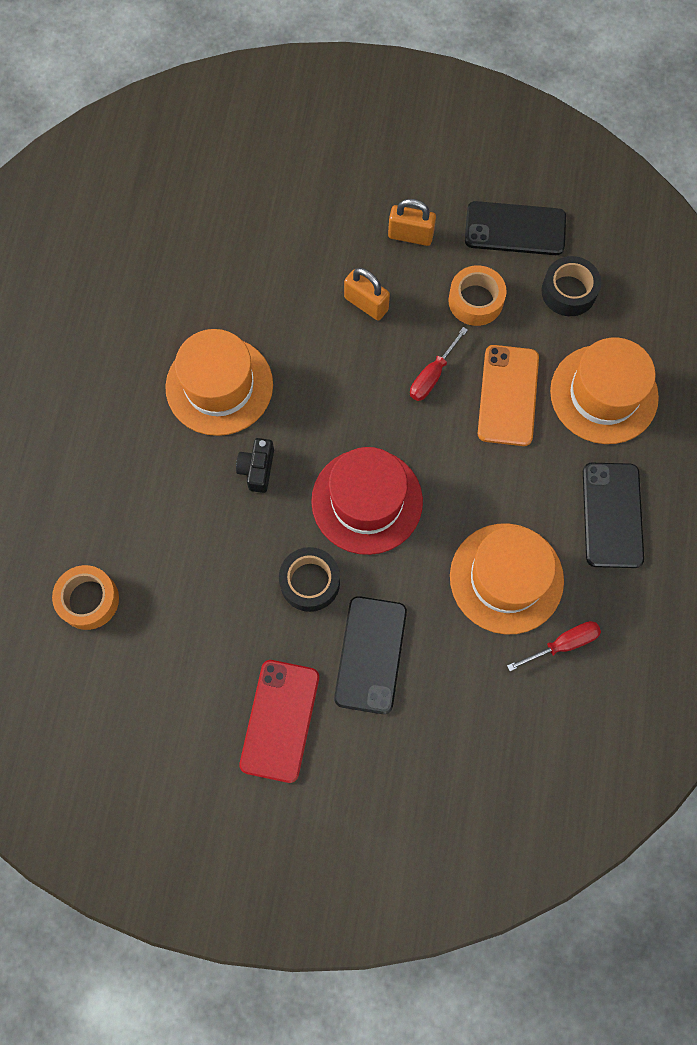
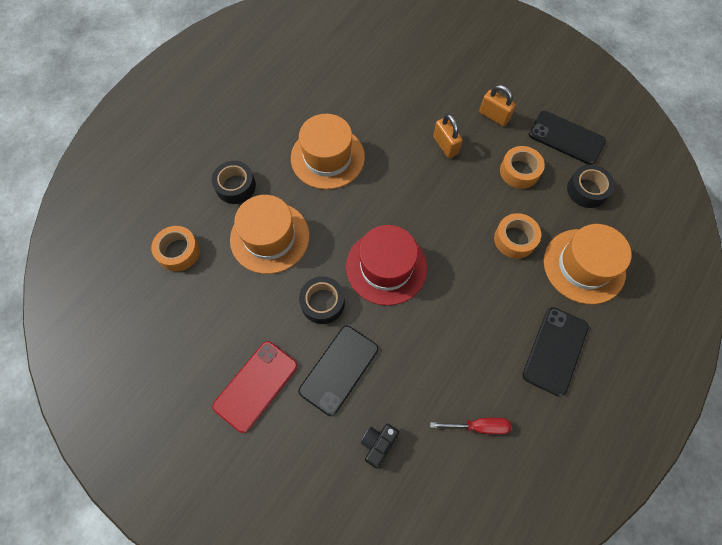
camera: 25 degrees right, 5 degrees down
black camera [236,438,274,493] -> black camera moved to [361,424,399,468]
red screwdriver [410,327,468,401] -> none
orange hat [450,523,564,635] -> orange hat moved to [230,195,310,274]
orange phone [478,345,539,446] -> orange tape [494,213,541,259]
none -> black tape [212,161,256,204]

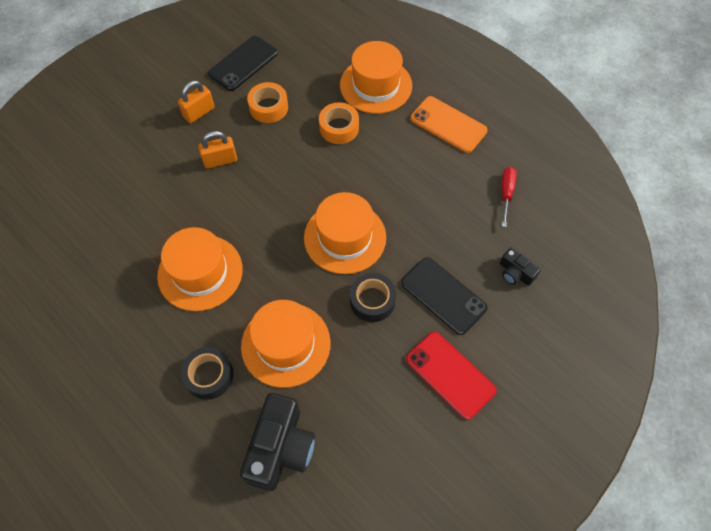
camera: 80 degrees left, 5 degrees down
orange tape [151,226,200,271] -> black camera [240,393,315,491]
red hat [346,225,427,306] -> orange hat [304,192,386,274]
black phone [523,307,589,397] -> orange phone [410,96,488,153]
black tape [567,165,615,208] -> none

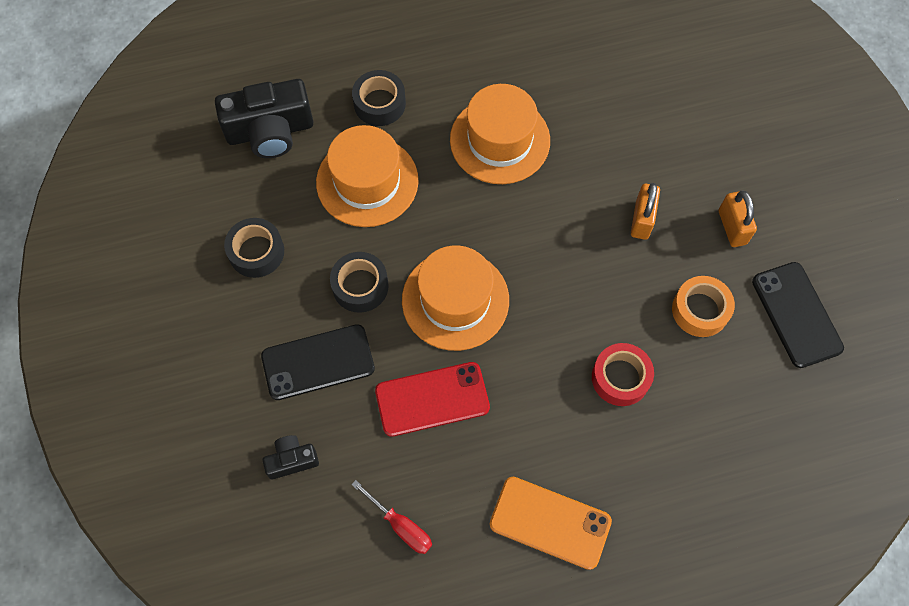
camera: 120 degrees right, 5 degrees up
black camera [240,393,315,491] -> black camera turned 60 degrees counterclockwise [215,79,314,158]
orange tape [319,102,359,144] -> red tape [592,343,654,406]
orange hat [340,41,412,114] -> none
red phone [406,332,497,420] -> red phone moved to [375,362,490,437]
orange phone [410,96,488,153] -> orange phone turned 45 degrees clockwise [490,477,612,570]
none -> black tape [224,218,284,278]

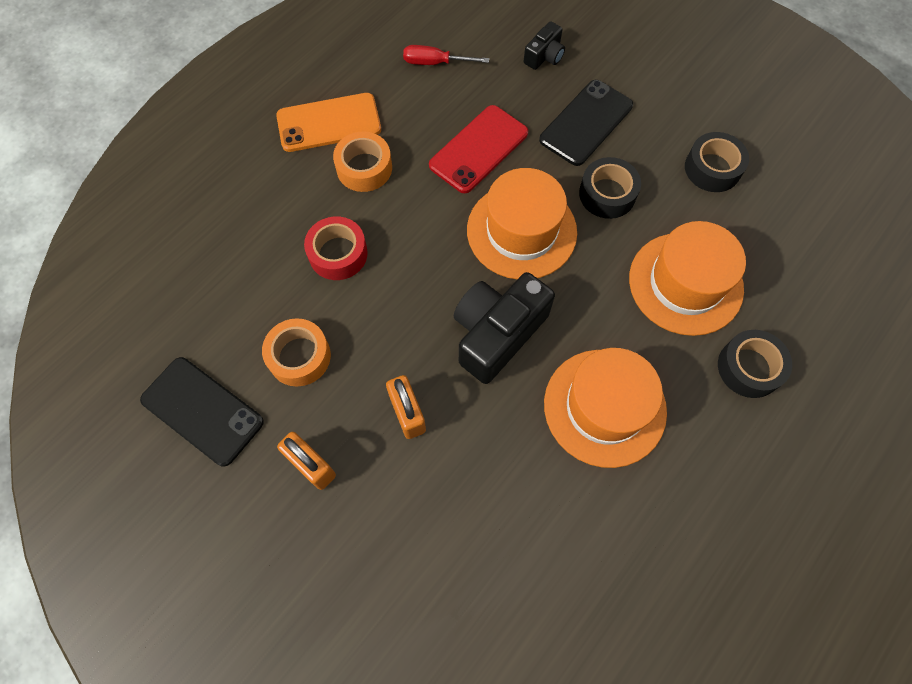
camera: 145 degrees right, 0 degrees up
black camera [215,79,314,158] -> black camera moved to [454,272,555,384]
none -> orange tape [333,132,392,192]

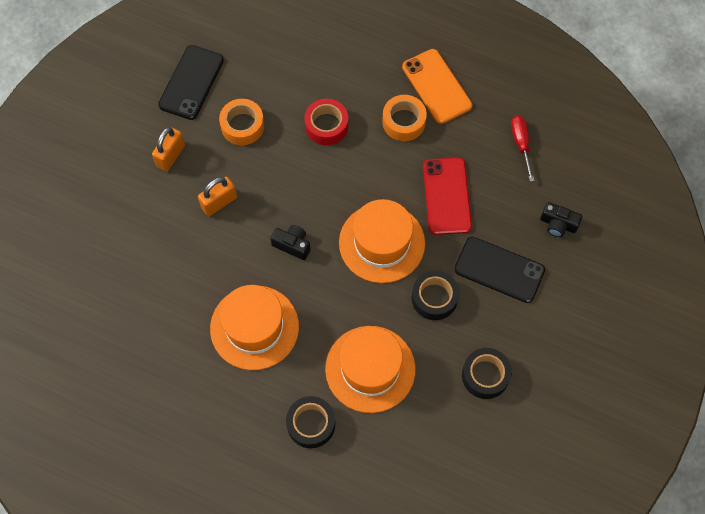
camera: 75 degrees right, 0 degrees up
red phone [429,105,528,193] -> red phone turned 60 degrees clockwise [423,158,472,235]
black camera [454,272,555,384] -> black camera [270,225,310,260], size x0.50

